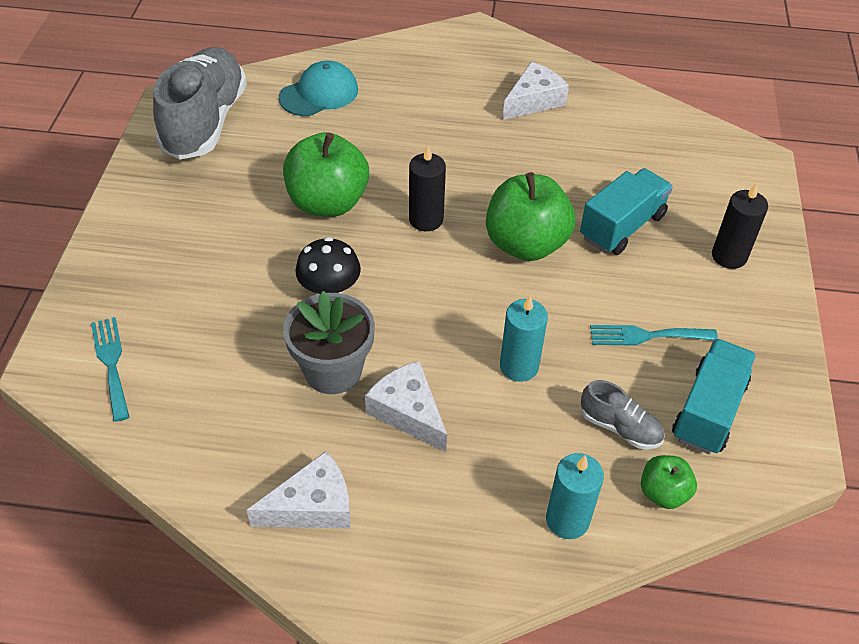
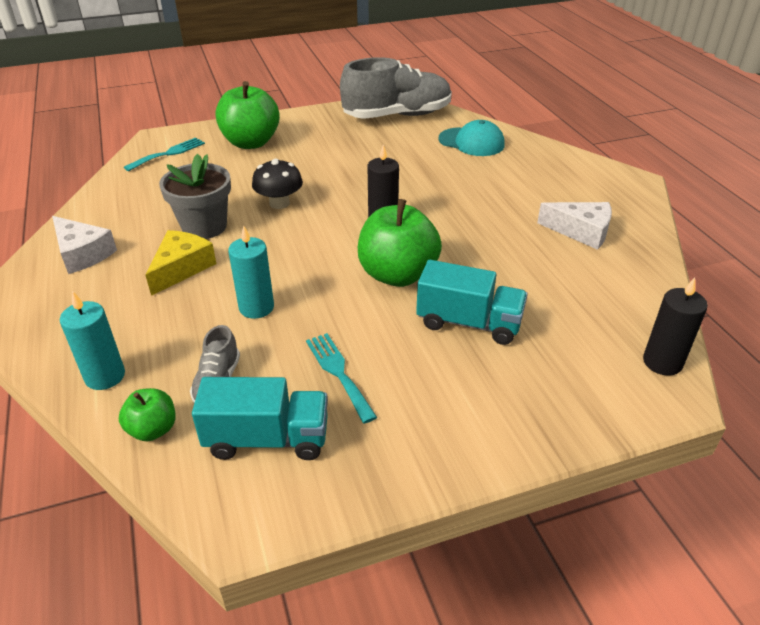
camera: 65 degrees right, 10 degrees down
green apple [283,132,369,217] -> green apple moved to [215,81,280,149]
white cheese [365,361,447,452] -> yellow cheese [145,230,216,296]
black candle [712,183,768,269] -> black candle moved to [643,278,708,376]

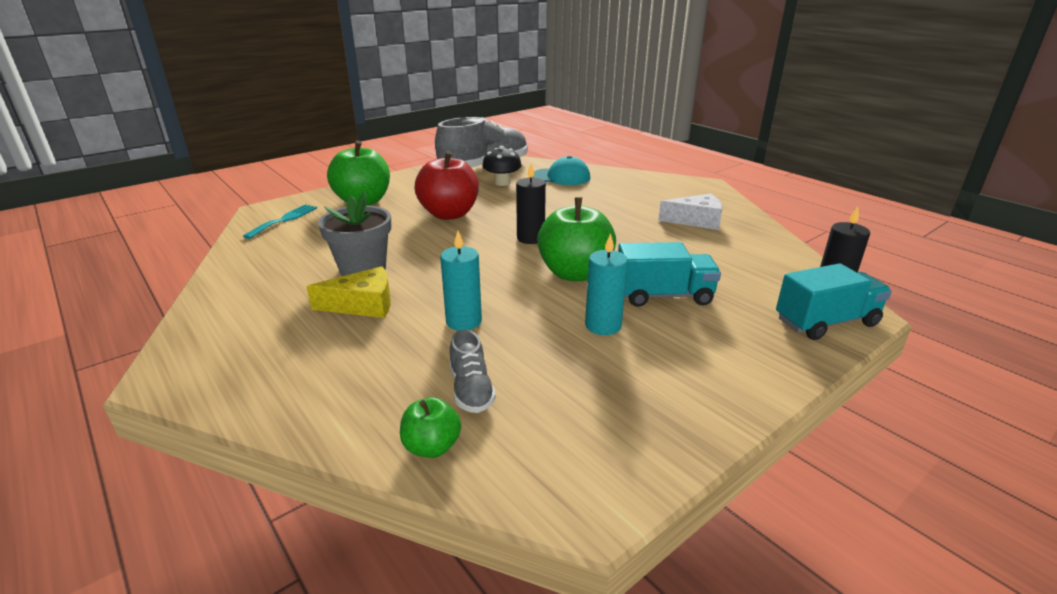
camera: 20 degrees left, 10 degrees down
white cheese [52,216,117,274] -> none
turquoise candle [60,292,125,390] -> turquoise candle moved to [585,233,628,335]
yellow cheese [145,230,216,296] -> yellow cheese turned 75 degrees clockwise [306,266,391,318]
turquoise truck [192,377,328,460] -> turquoise truck moved to [776,263,892,340]
black mushroom [252,159,303,209] -> black mushroom moved to [482,146,522,186]
turquoise fork [306,333,377,424] -> none
none -> red apple [415,151,479,220]

